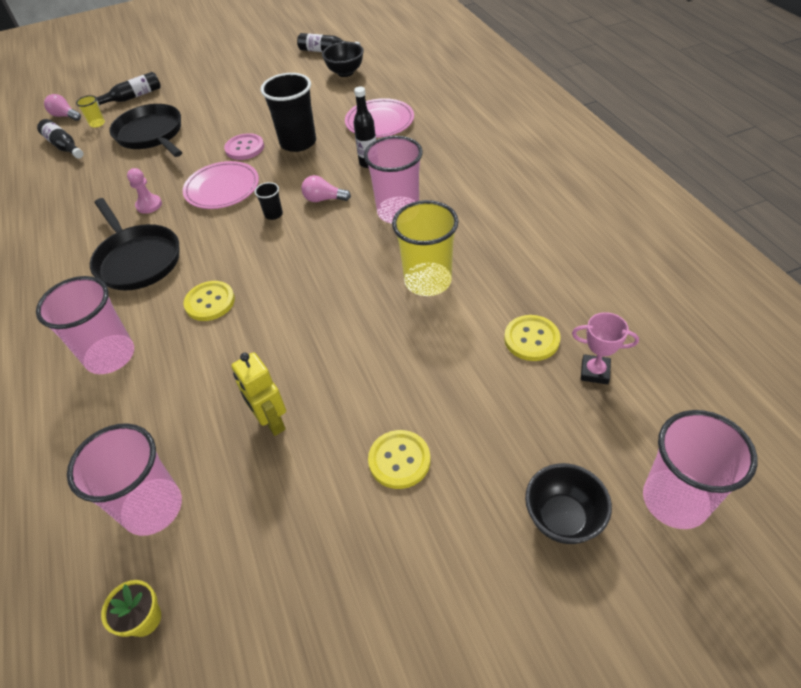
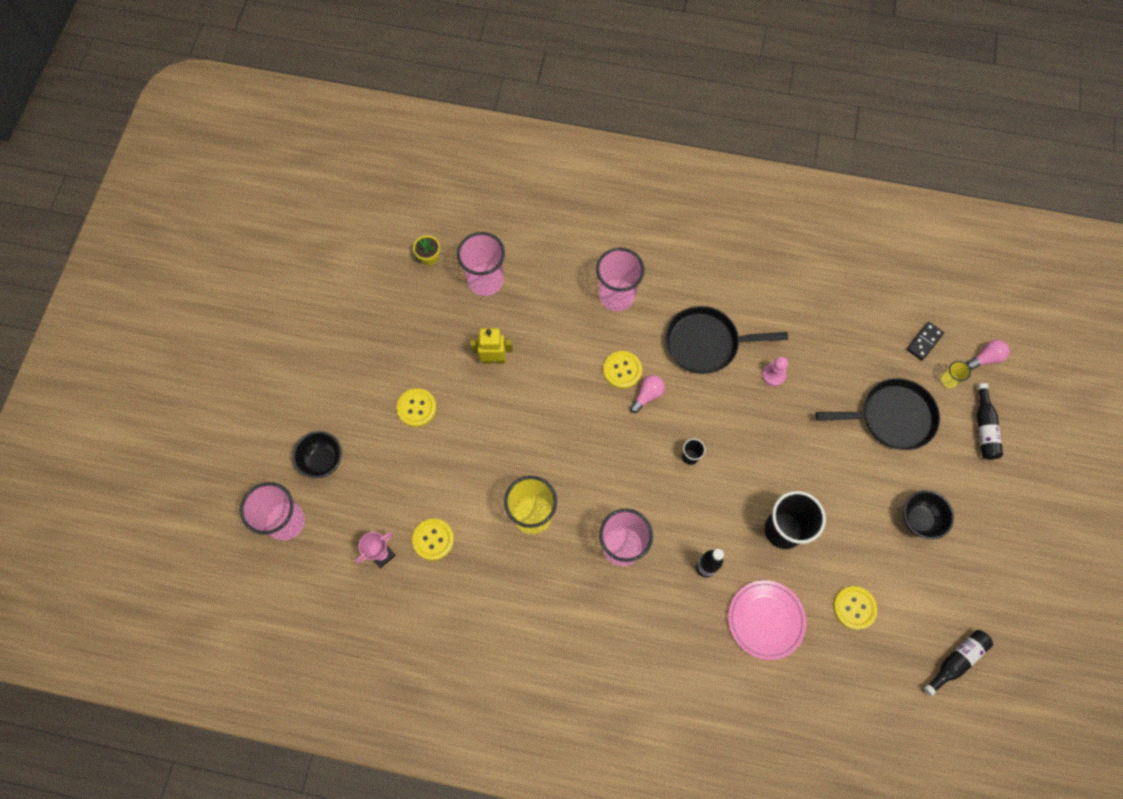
camera: 120 degrees right, 20 degrees up
black bottle [37,119,83,159] -> black domino [906,322,944,361]
pink plate [183,161,259,209] -> none
pink button [224,133,264,160] -> none
pink light bulb [301,175,351,202] -> pink light bulb moved to [630,375,665,413]
black bowl [322,42,364,77] -> black bowl moved to [903,490,954,540]
none -> yellow button [833,586,877,630]

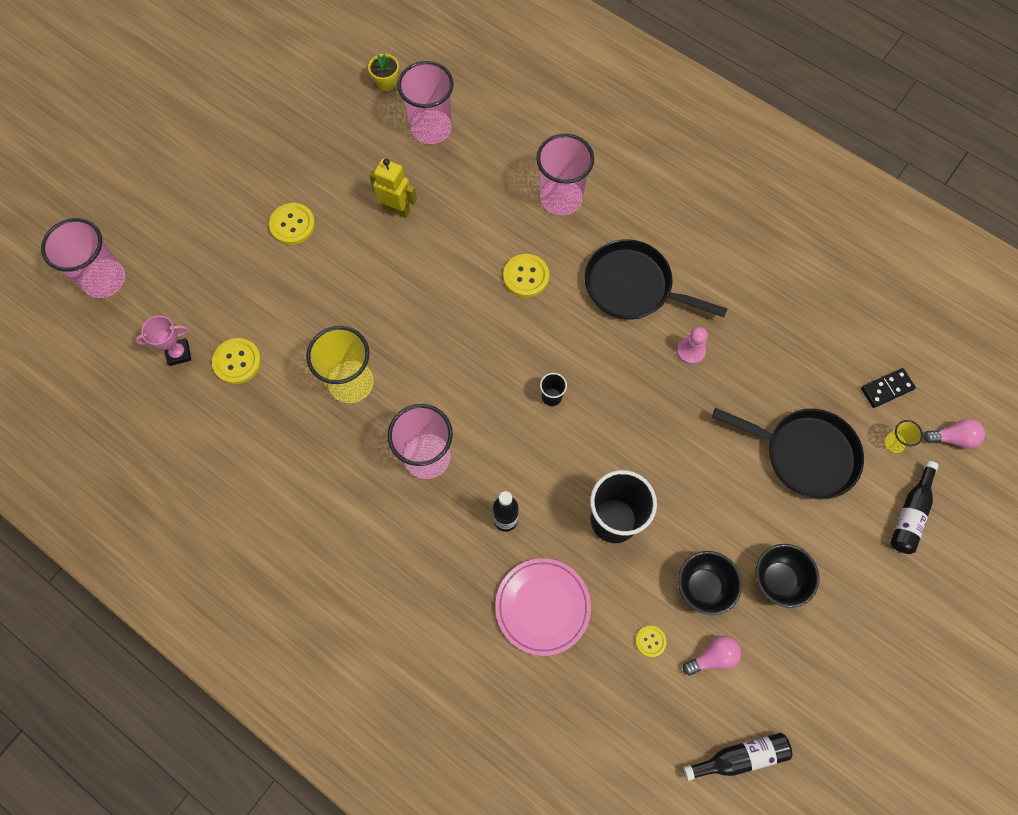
camera: 25 degrees right, 0 degrees up
black bowl [293,431,342,478] -> black bowl moved to [678,551,742,615]
pink light bulb [630,375,665,413] -> pink light bulb moved to [683,636,741,676]
yellow button [833,586,877,630] -> yellow button [635,626,666,657], size x0.58

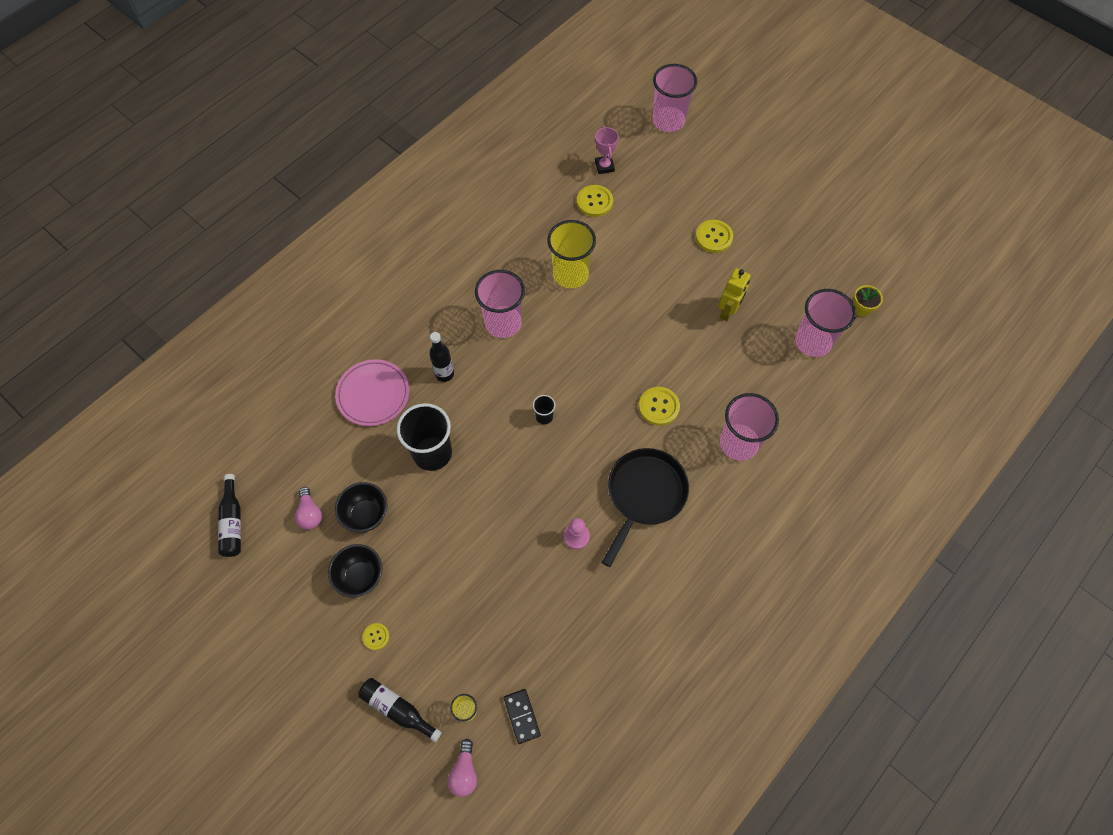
camera: 95 degrees right, 5 degrees down
yellow button [635,626,666,657] -> yellow button moved to [362,623,389,650]
black pan [712,408,864,499] -> none

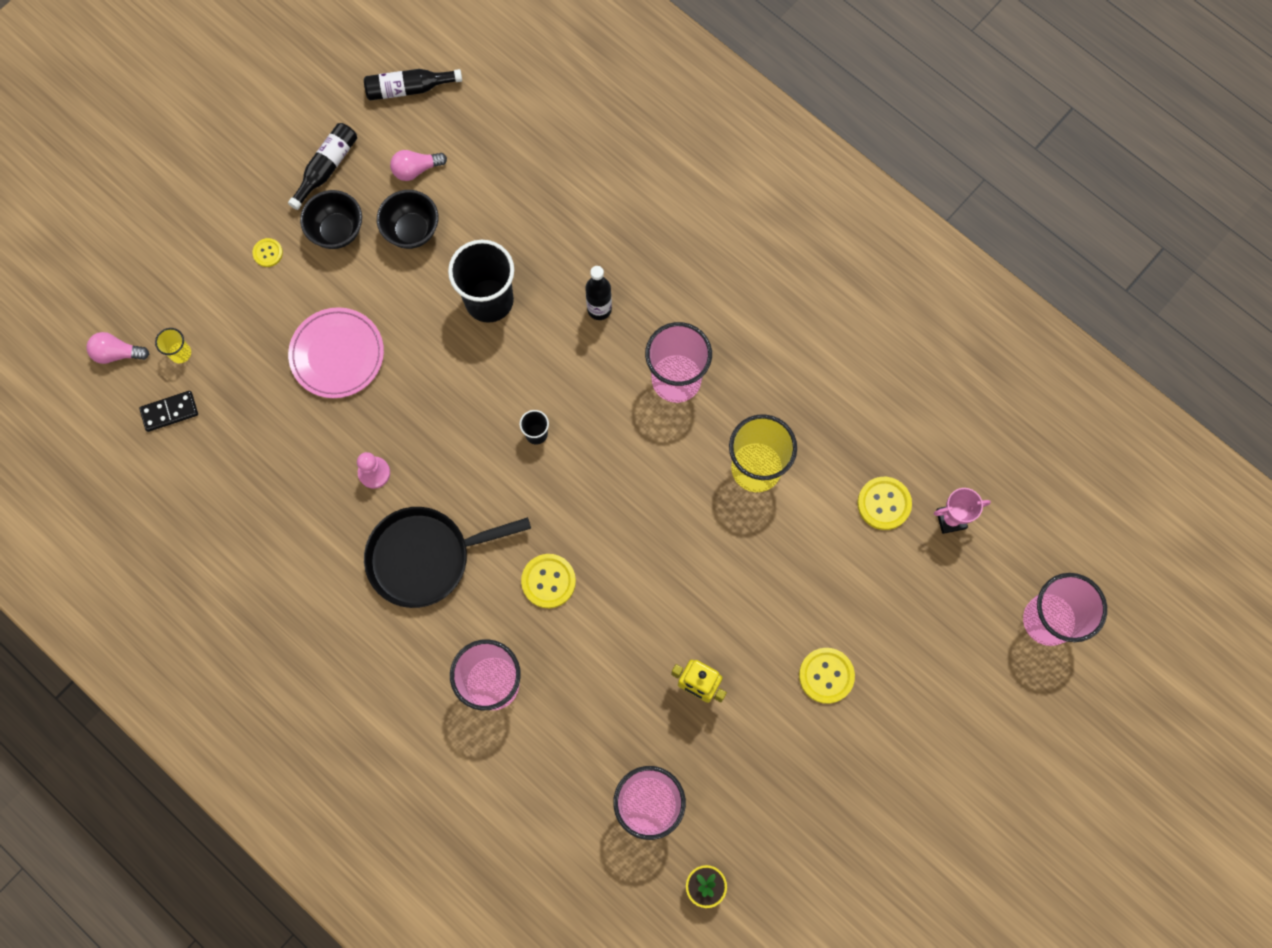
camera: 90 degrees right, 10 degrees up
pink plate [335,359,409,426] -> pink plate moved to [288,307,384,398]
black bottle [358,678,442,742] -> black bottle moved to [288,123,357,210]
black pan [602,448,689,567] -> black pan turned 135 degrees clockwise [364,507,531,608]

